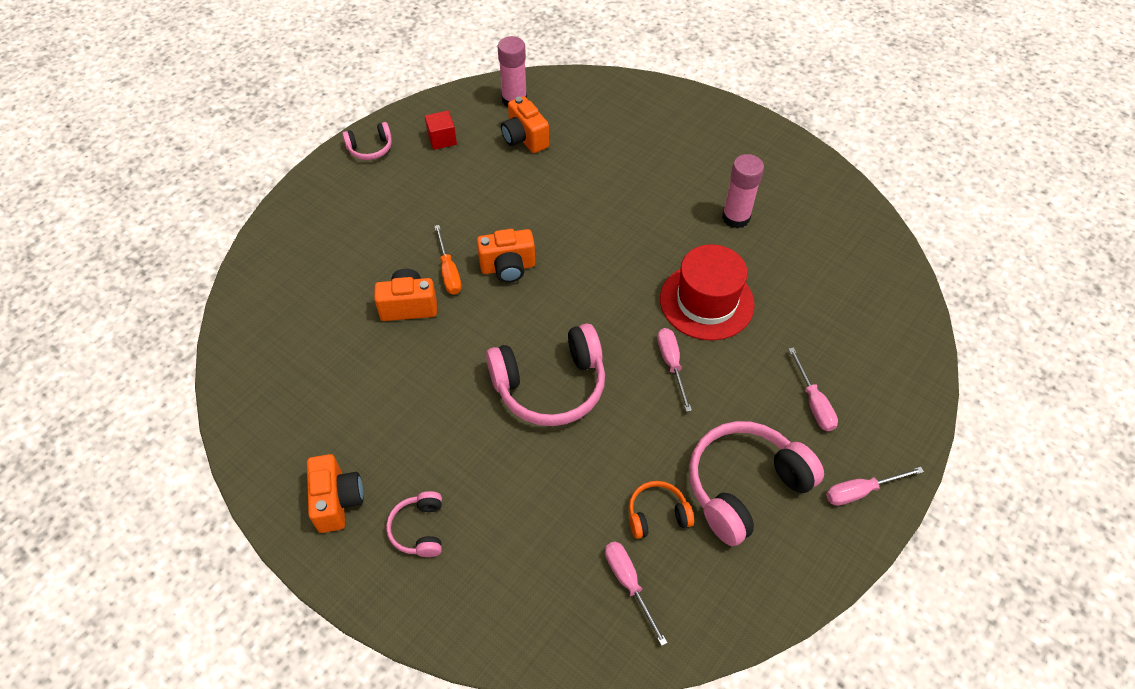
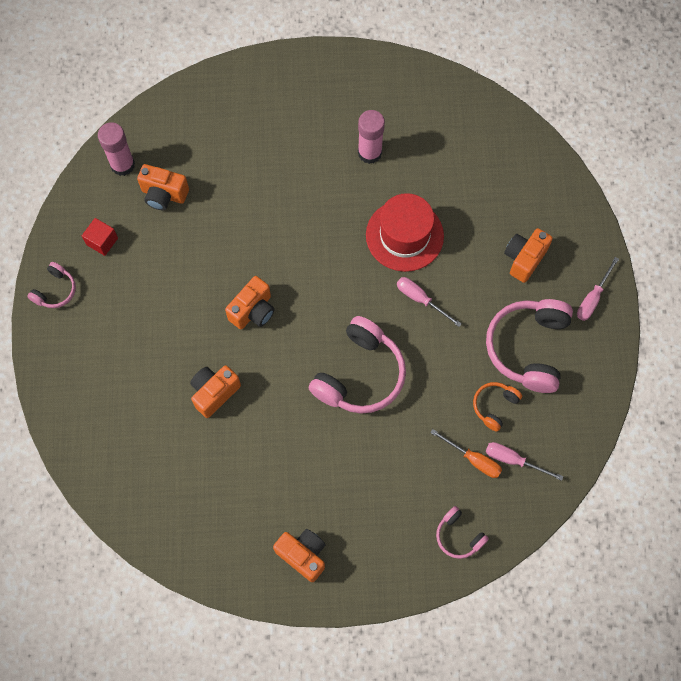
camera: 40 degrees left, 15 degrees up
pink headphones [386,491,442,557] -> pink headphones moved to [436,506,489,559]
orange screwdriver [434,225,462,294] -> orange screwdriver moved to [430,429,502,478]
pink screwdriver [789,347,838,431] -> orange camera [504,228,553,283]

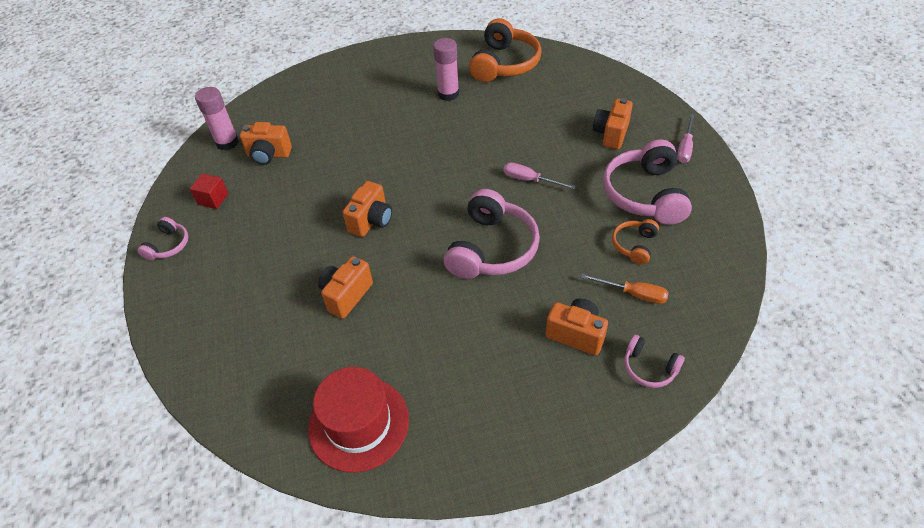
camera: 10 degrees left, 20 degrees down
orange camera [273,529,326,582] -> orange camera moved to [546,298,608,355]
red hat [366,193,444,272] -> red hat moved to [308,367,409,473]
pink screwdriver [485,442,564,481] -> none
none -> orange headphones [469,18,542,82]

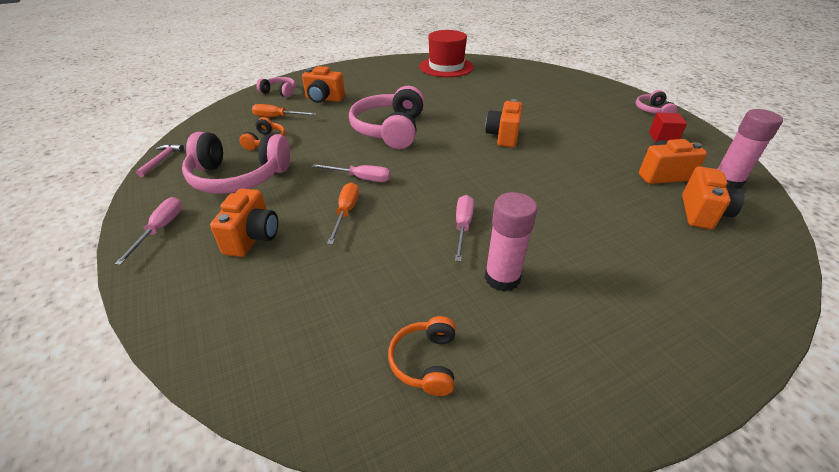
camera: 165 degrees right, 10 degrees down
orange camera [318,256,373,318] -> orange camera moved to [682,166,745,229]
orange headphones [469,18,542,82] -> orange headphones [388,316,456,396], size x0.50
pink headphones [603,139,692,225] -> pink headphones turned 105 degrees clockwise [182,132,290,194]
none -> pink hammer [136,144,184,177]
none -> orange screwdriver [327,182,359,244]
none -> pink screwdriver [455,195,474,262]

